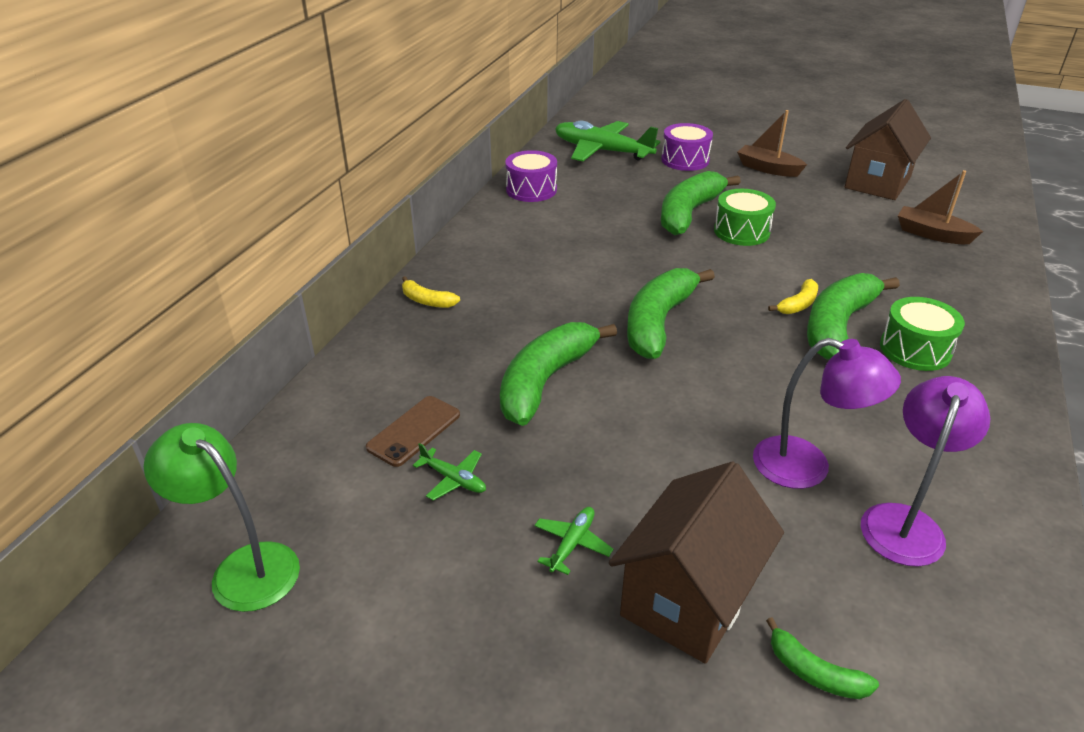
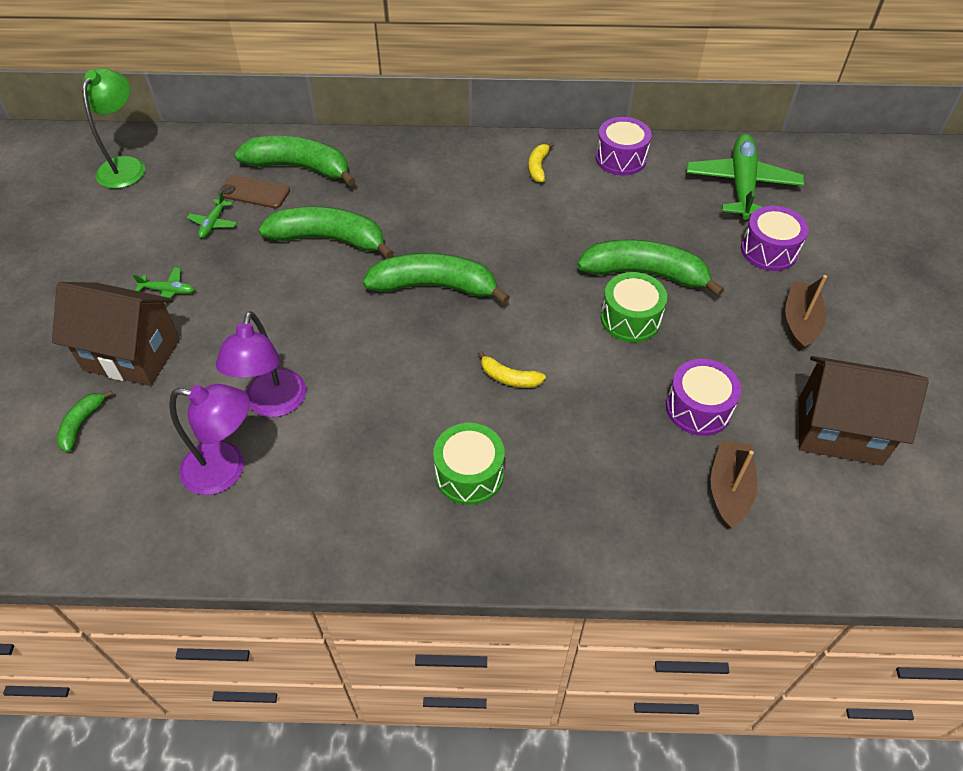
camera: 70 degrees right, 15 degrees up
yellow banana [402,276,460,308] -> yellow banana moved to [528,142,554,182]
green banana [807,273,900,360] -> green banana moved to [235,136,356,186]
none -> purple drum [666,359,741,436]

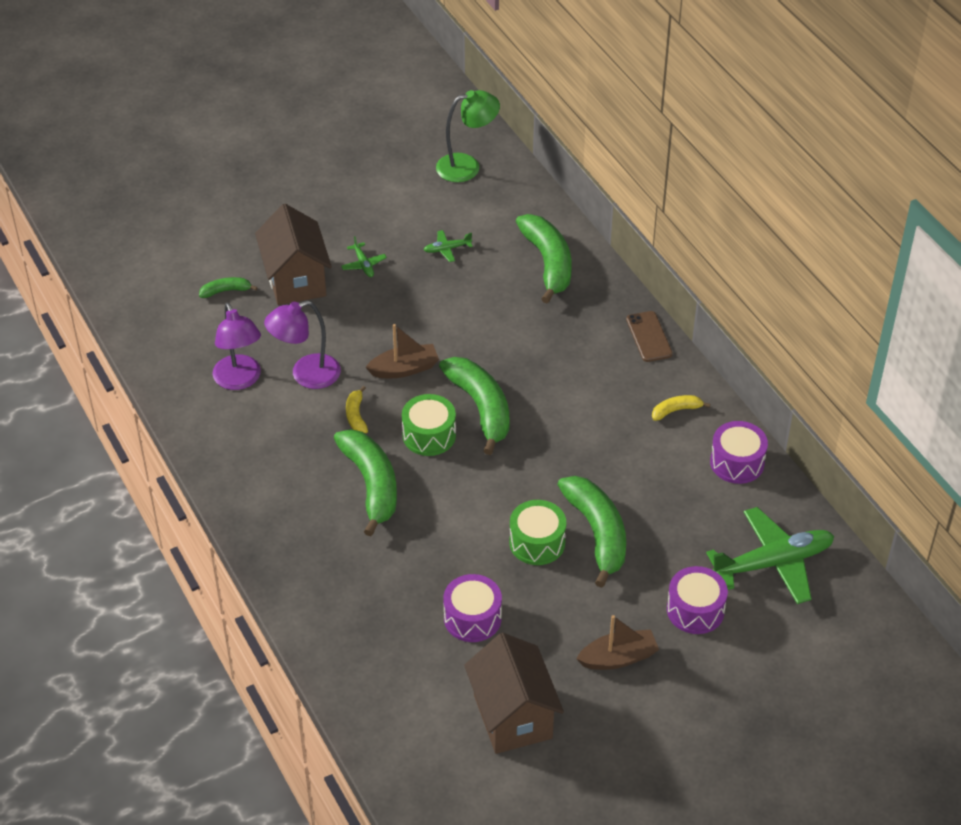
camera: 60 degrees right, 5 degrees down
brown phone [218,175,290,208] -> brown phone moved to [626,311,673,362]
green banana [258,206,394,258] -> green banana moved to [334,429,397,536]
green drum [433,423,505,505] -> green drum moved to [402,394,456,456]
yellow banana [478,351,546,388] -> yellow banana moved to [346,386,368,433]
brown boat [710,440,758,528] -> brown boat moved to [365,324,439,378]

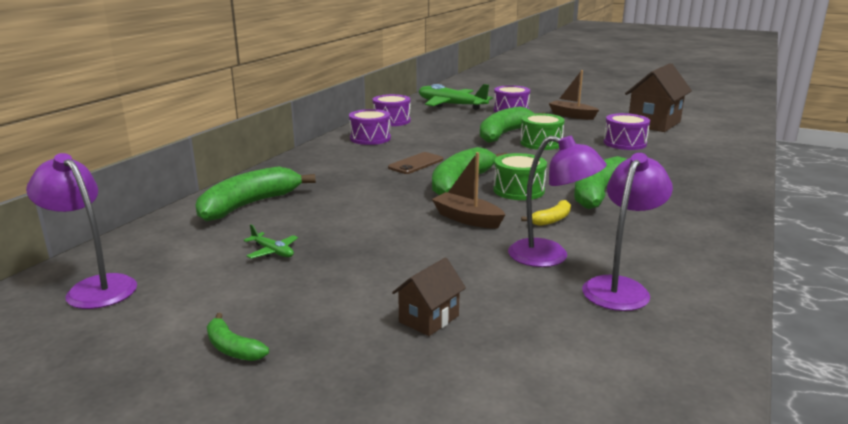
camera: 125 degrees left, 25 degrees down
green banana [199,277,258,298] -> green banana moved to [207,313,269,361]
brown house [255,204,332,305] -> brown house [392,257,466,336], size x0.52
green plane [341,236,387,277] -> none
green lamp [436,90,500,182] -> purple lamp [26,153,137,309]
brown phone [626,311,673,362] -> brown phone moved to [388,152,443,174]
yellow banana [652,395,710,421] -> purple drum [349,109,391,145]

